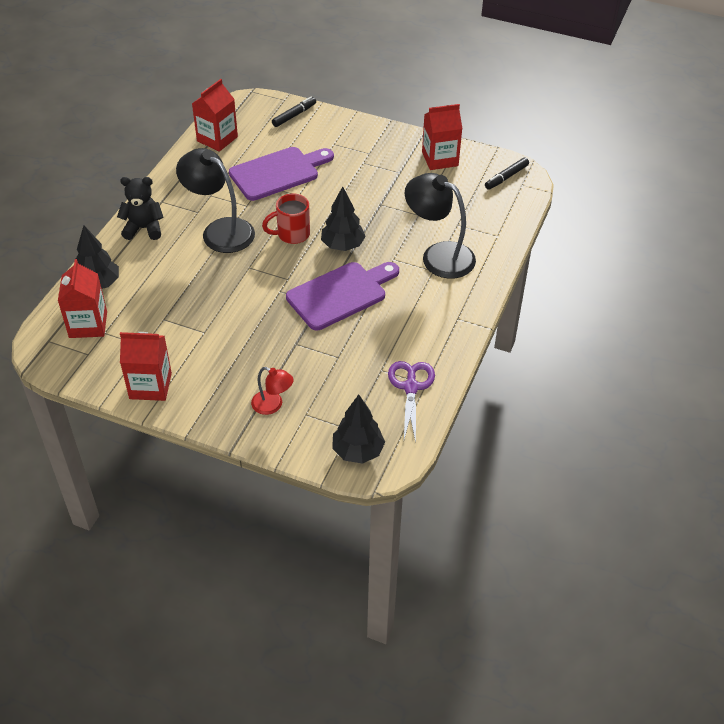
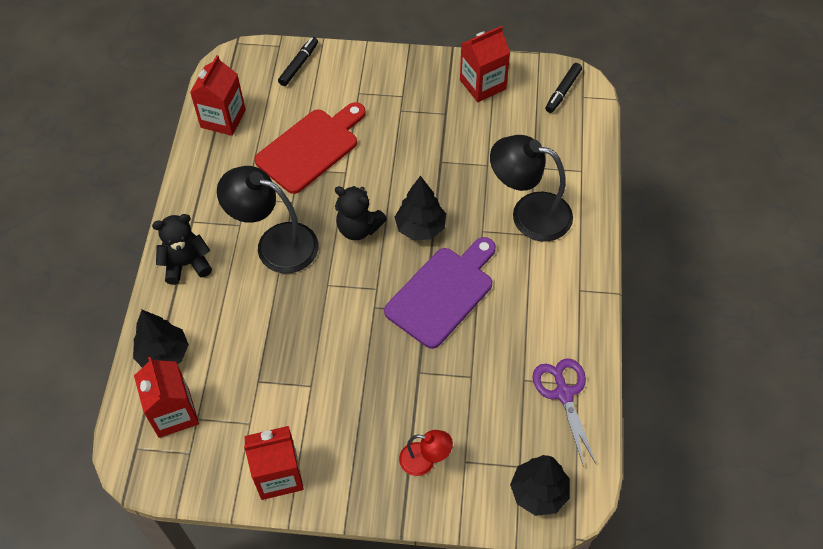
camera: 15 degrees left, 10 degrees up
purple cutting board [229,147,334,201] -> red cutting board [254,102,366,194]
red mug [262,194,310,244] -> black teddy bear [335,186,387,240]

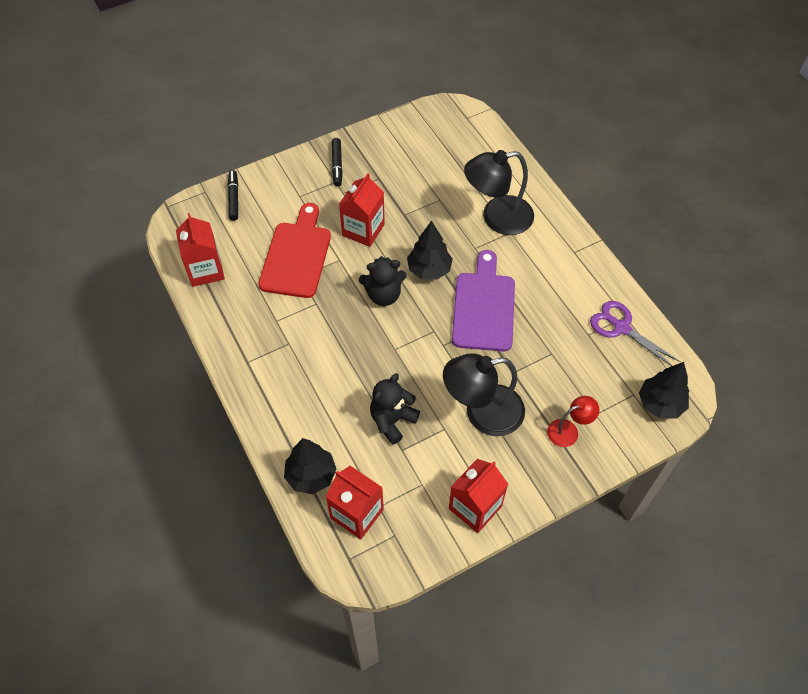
camera: 35 degrees left, 0 degrees up
black teddy bear [152,214,212,285] -> black teddy bear moved to [370,373,420,445]
black lamp [217,166,318,273] -> black lamp moved to [443,353,525,436]
red carton [460,26,510,102] -> red carton moved to [339,173,385,247]
black marker [545,63,582,113] -> black marker moved to [332,138,342,186]

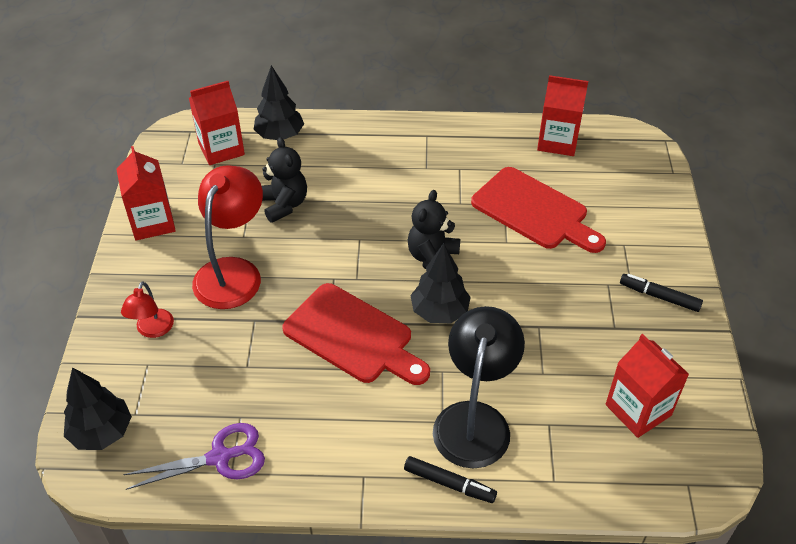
camera: 120 degrees right, 10 degrees down
black marker [228,170,238,221] -> black marker moved to [404,456,497,503]
red carton [339,173,385,247] -> red carton moved to [606,334,689,438]
black lamp [443,353,525,436] -> red lamp [192,165,263,309]
purple cutting board [452,250,515,352] -> red cutting board [282,283,430,385]

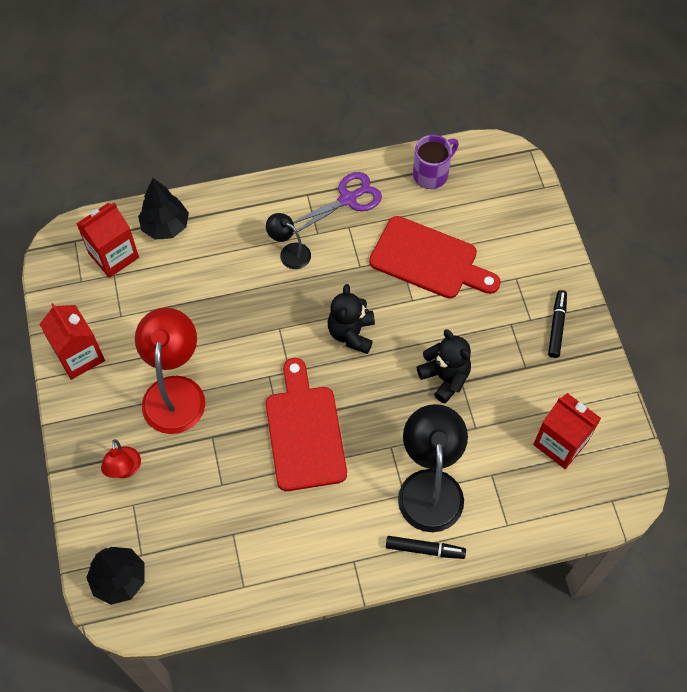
camera: 15 degrees left, 15 degrees up
purple scissors [123,423,265,490] -> purple scissors moved to [293,172,382,235]
black teddy bear [262,137,307,223] -> black teddy bear moved to [417,329,471,403]
red cutting board [282,283,430,385] -> red cutting board turned 120 degrees counterclockwise [266,358,347,491]
black tree [410,243,471,323] -> none
red carton [537,75,588,156] -> purple mug [413,135,459,189]
black marker [620,274,703,312] -> black marker turned 90 degrees clockwise [548,290,567,358]
none -> black lamp [266,213,311,269]

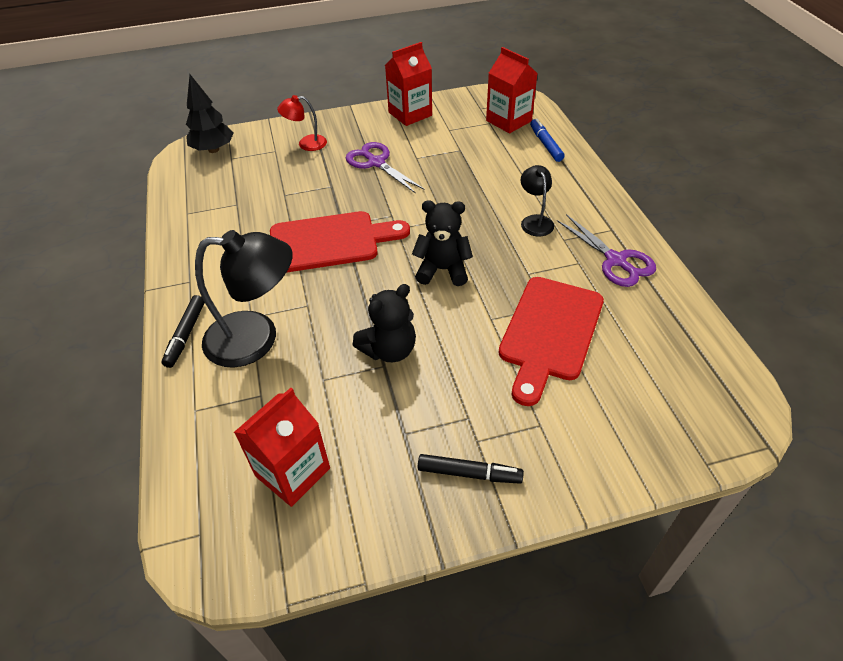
camera: 90 degrees right, 15 degrees down
red lamp [135,308,205,434] -> purple scissors [346,142,425,194]
black tree [138,178,189,239] -> blue marker [530,118,565,162]
black lamp [266,213,311,269] -> black lamp turned 45 degrees counterclockwise [521,165,554,237]
purple mug [413,135,459,189] -> none

